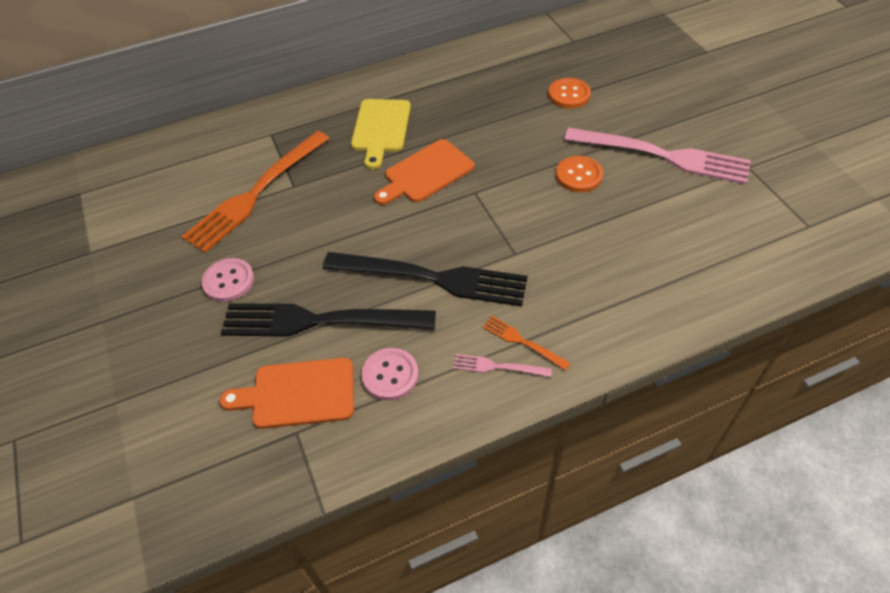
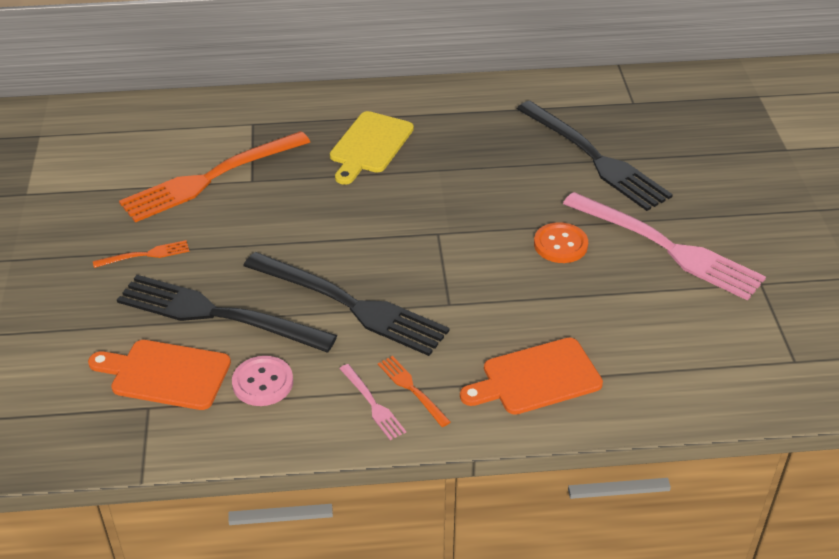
camera: 15 degrees right, 10 degrees down
pink button [202,258,254,302] -> orange fork [93,240,189,268]
orange cutting board [374,139,475,205] -> orange cutting board moved to [460,337,603,415]
pink fork [453,354,552,377] -> pink fork turned 150 degrees counterclockwise [339,364,406,440]
orange button [548,78,591,108] -> black fork [517,101,673,211]

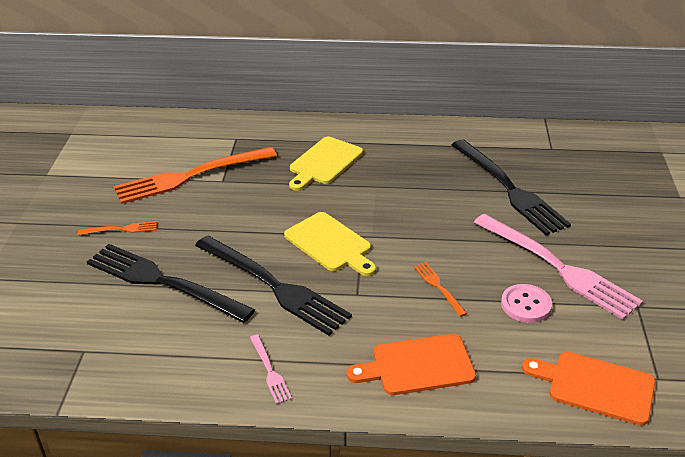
camera: 10 degrees right, 5 degrees down
orange cutting board [88,340,231,410] -> orange cutting board moved to [522,352,655,425]
pink button [232,356,293,406] -> pink button moved to [501,284,552,323]
orange fork [378,356,451,427] -> orange fork moved to [414,262,468,317]
orange button [534,222,588,263] -> none
none -> yellow cutting board [284,212,376,276]

